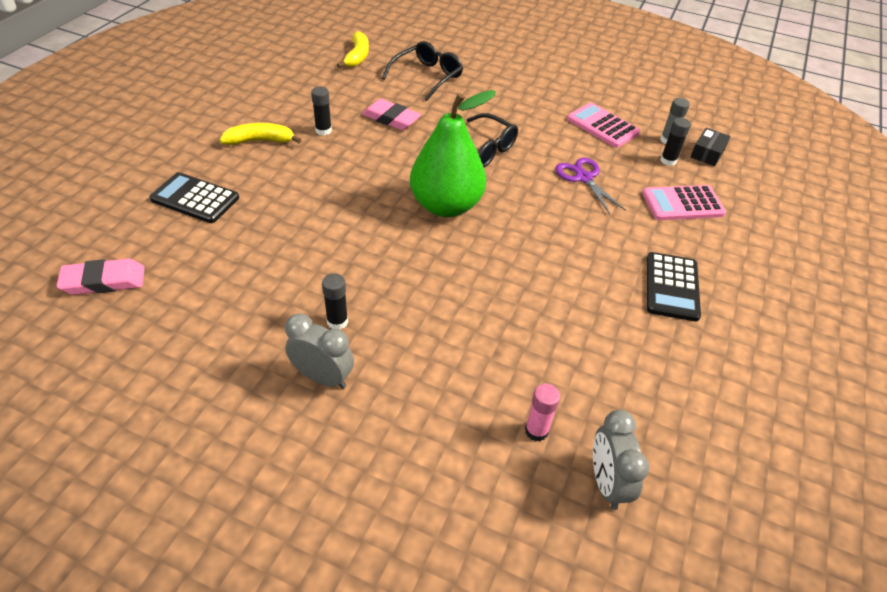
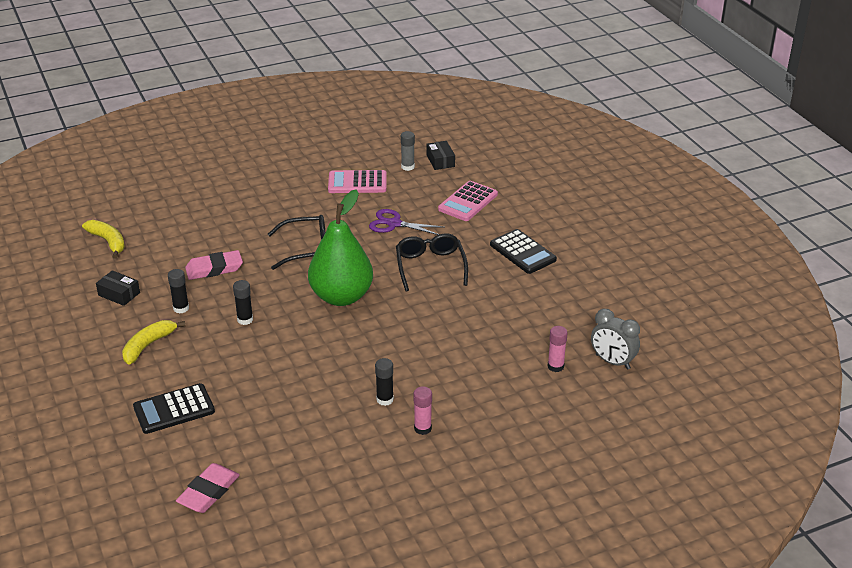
camera: 45 degrees left, 10 degrees down
grey clock [285,313,354,389] -> pink glue stick [414,386,432,435]
black glasses [382,41,463,101] -> black glasses moved to [396,233,468,292]
black glue stick [661,118,691,166] -> black glue stick moved to [233,280,253,325]
none -> black box [96,270,140,306]

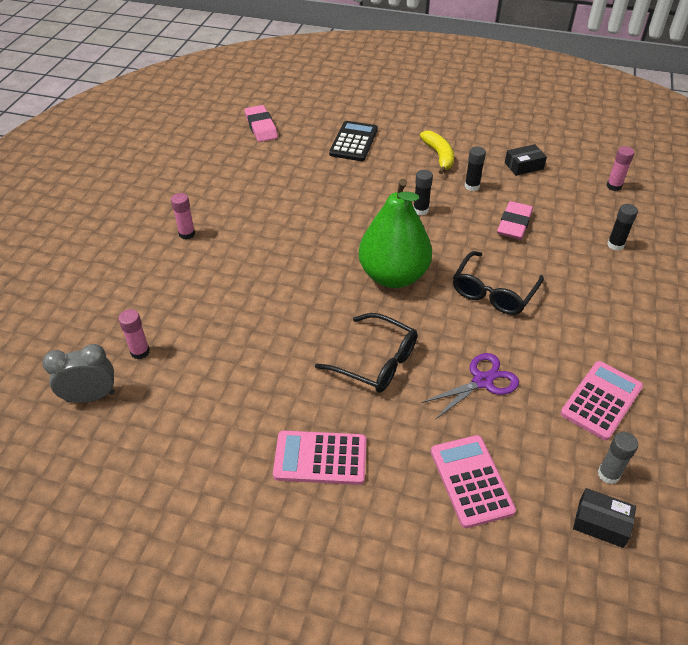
camera: 130 degrees right, 10 degrees up
yellow banana [82,220,125,259] -> pink glue stick [607,146,635,191]
black glue stick [375,358,394,406] -> black glue stick moved to [607,204,638,251]
black calculator [490,229,557,274] -> pink calculator [273,430,366,485]

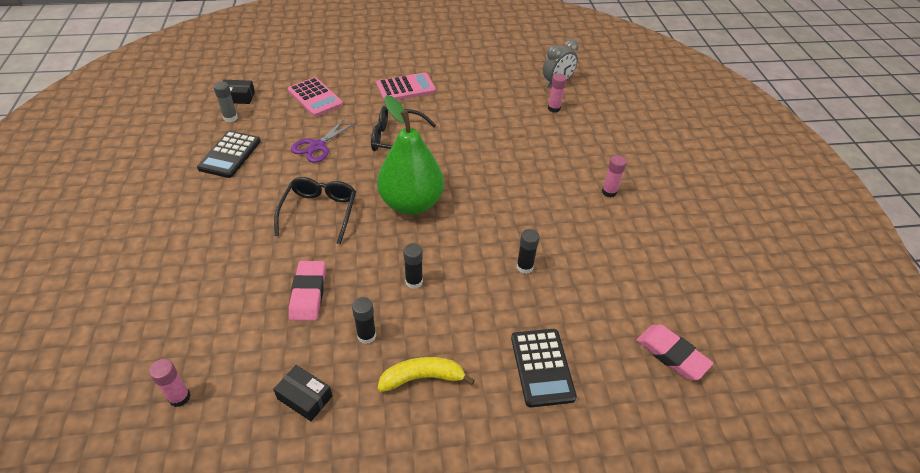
camera: 155 degrees right, 0 degrees up
yellow banana [420,131,454,174] -> yellow banana turned 120 degrees clockwise [377,357,475,392]
black box [505,144,547,176] -> black box turned 75 degrees clockwise [273,365,332,421]
pink calculator [560,361,643,441] -> black calculator [197,131,261,178]
black glue stick [607,204,638,251] -> black glue stick moved to [517,229,540,274]

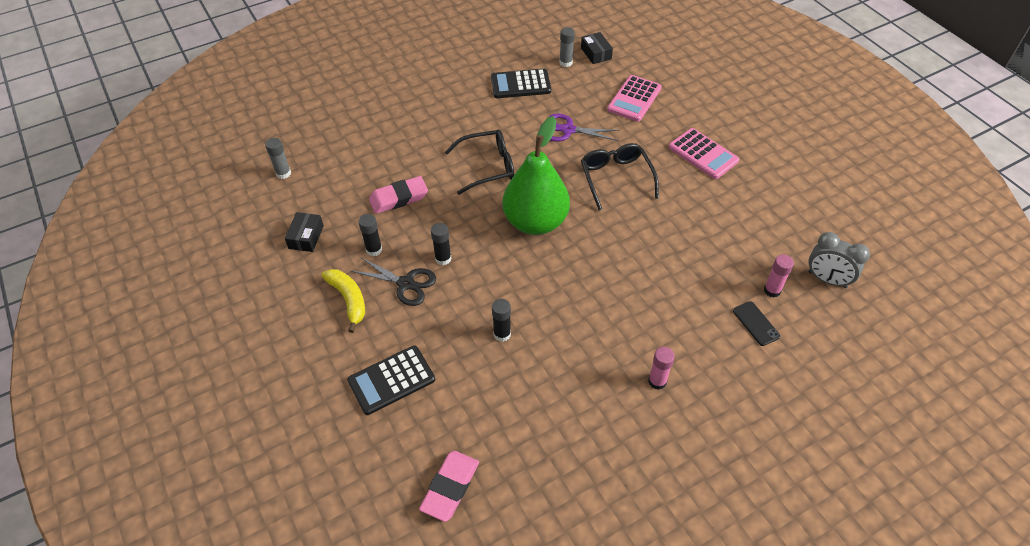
camera: 70 degrees right, 5 degrees up
pink glue stick [149,359,191,407] -> grey glue stick [265,138,291,179]
none -> black scissors [351,257,436,306]
none -> black phone [733,301,780,346]

